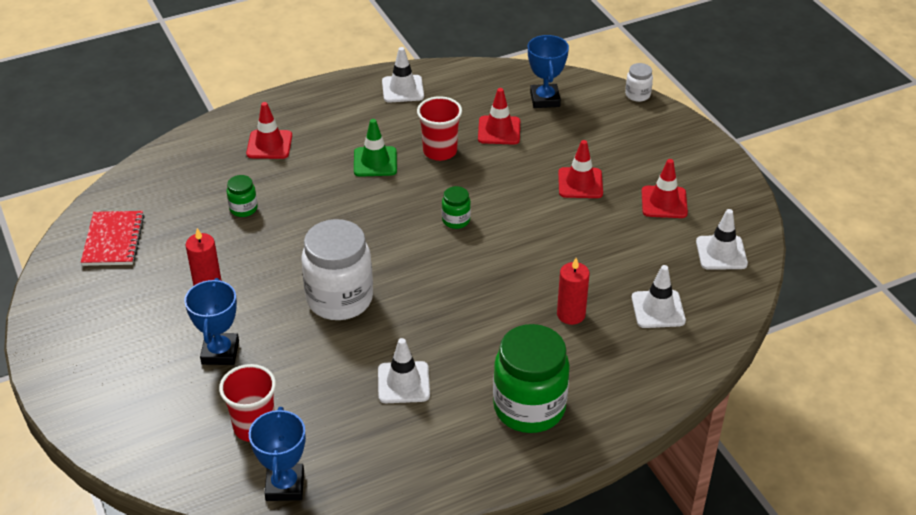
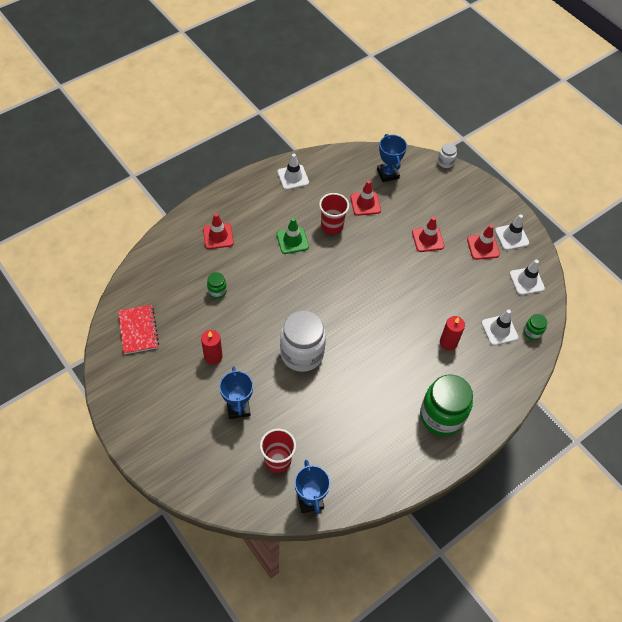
camera: 15 degrees left, 15 degrees up
white traffic cone [378,338,430,403] -> white traffic cone moved to [495,214,529,250]
green jar [442,186,471,229] -> green jar moved to [523,314,547,340]

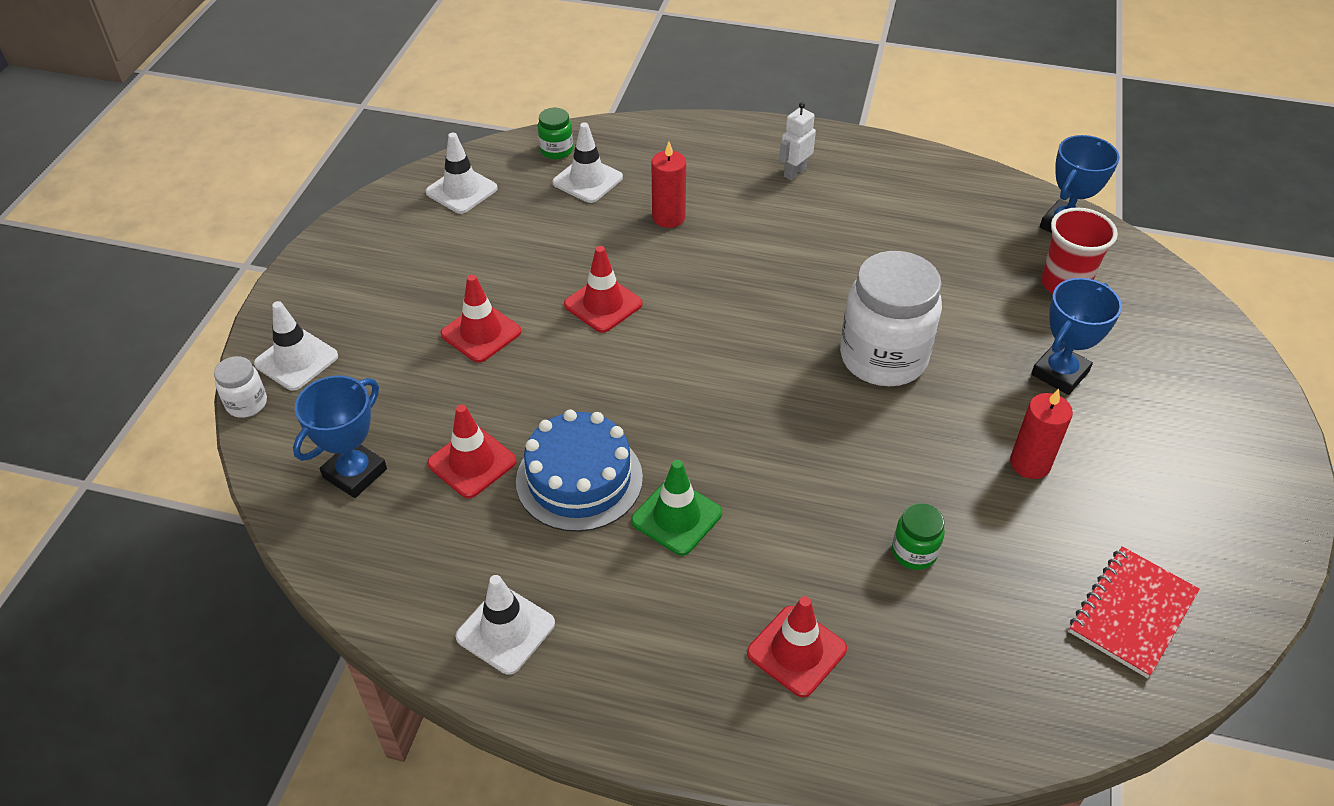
camera: 125 degrees left, 10 degrees down
red cup [319,193,349,234] -> blue cake [516,410,643,532]
green jar [420,375,473,436] -> white robot [779,102,816,180]
red traffic cone [467,225,500,260] -> red traffic cone moved to [564,246,643,333]
white traffic cone [495,214,529,250] -> white traffic cone moved to [254,301,338,391]

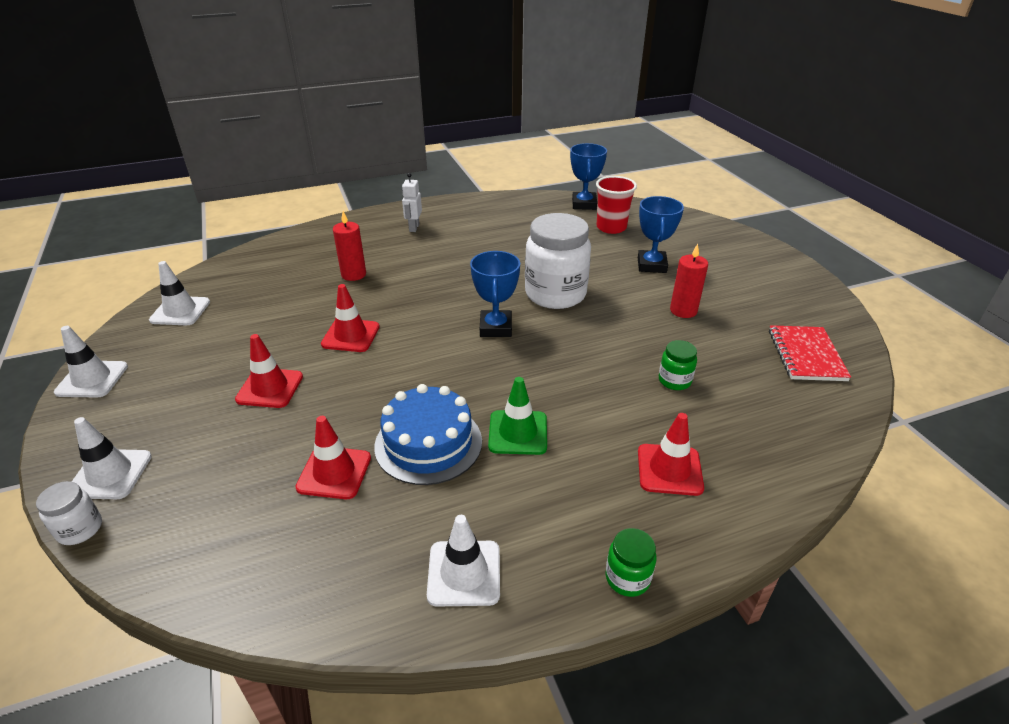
camera: 35 degrees left, 10 degrees down
blue trophy [293,375,387,498] -> blue trophy moved to [470,251,520,337]
green jar [538,108,573,159] -> green jar moved to [606,528,657,597]
white traffic cone [552,122,623,203] -> white traffic cone moved to [54,326,128,397]

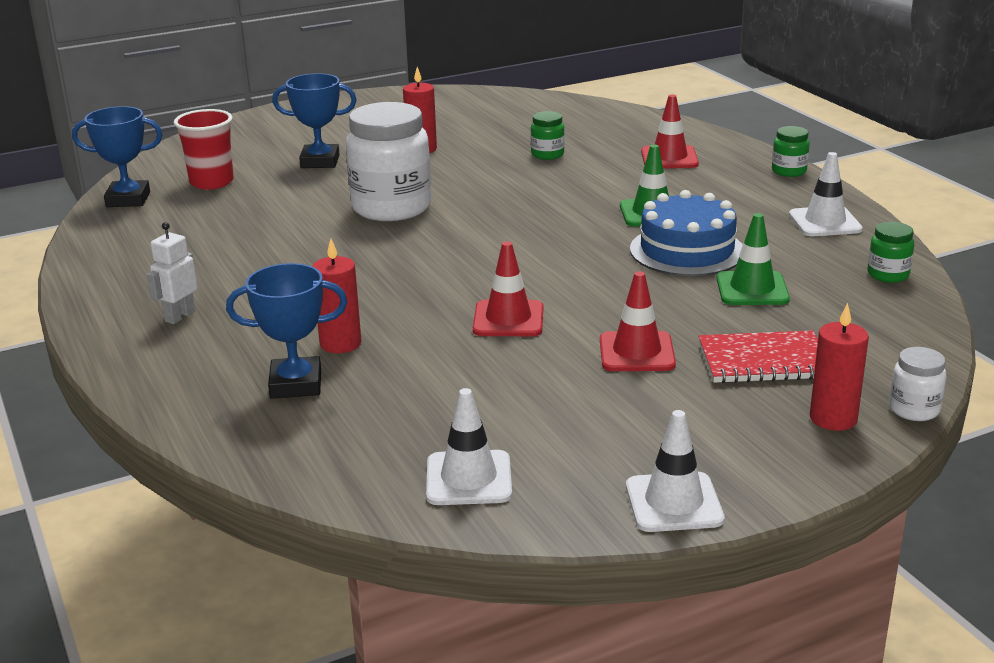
camera: 95 degrees left, 10 degrees down
white traffic cone [72,417,152,499] -> red candle [810,303,869,431]
red traffic cone [295,416,371,499] -> green traffic cone [716,213,790,305]
white robot [402,173,422,232] -> white robot turned 120 degrees clockwise [147,222,197,324]
blue trophy [470,251,520,337] -> blue trophy moved to [226,263,348,399]
red notebook [769,325,851,381] -> red notebook moved to [698,330,818,383]
none -> green jar [868,222,914,283]

